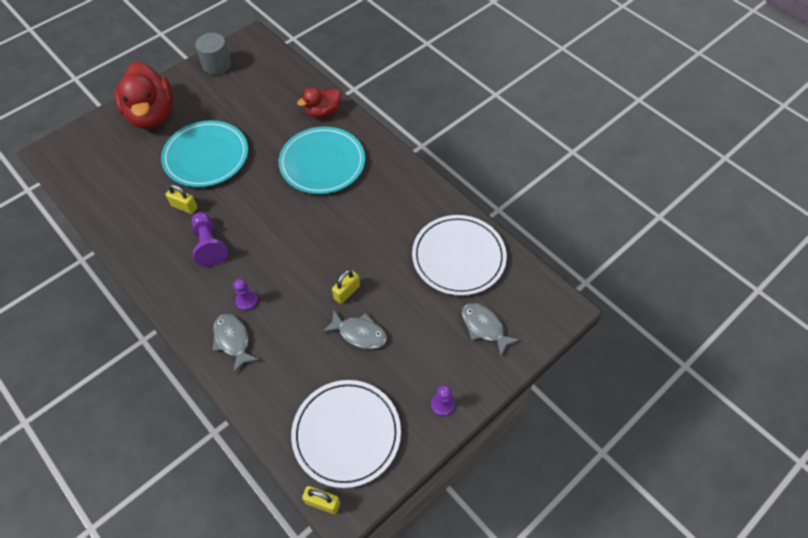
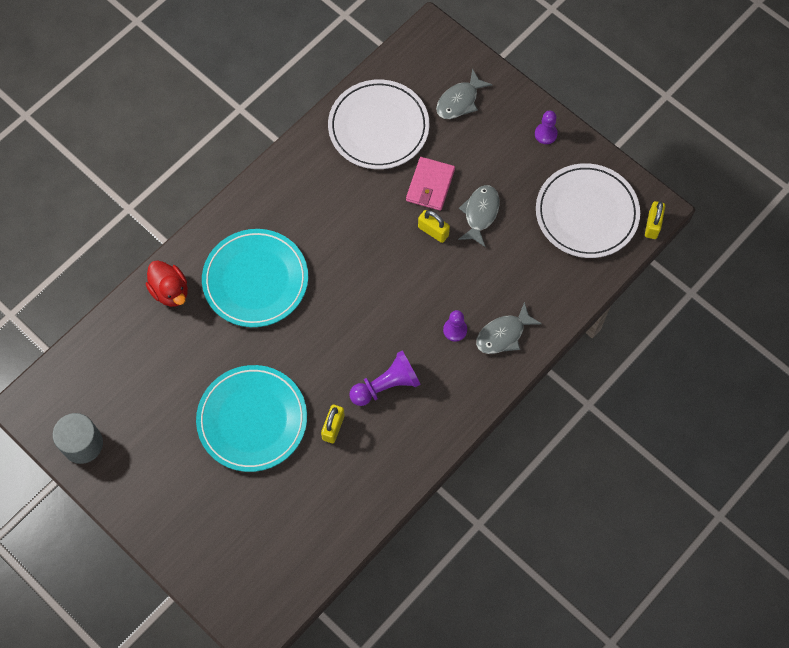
camera: 95 degrees left, 10 degrees up
red duck [115,61,173,129] -> none
none -> pink wallet [406,157,455,211]

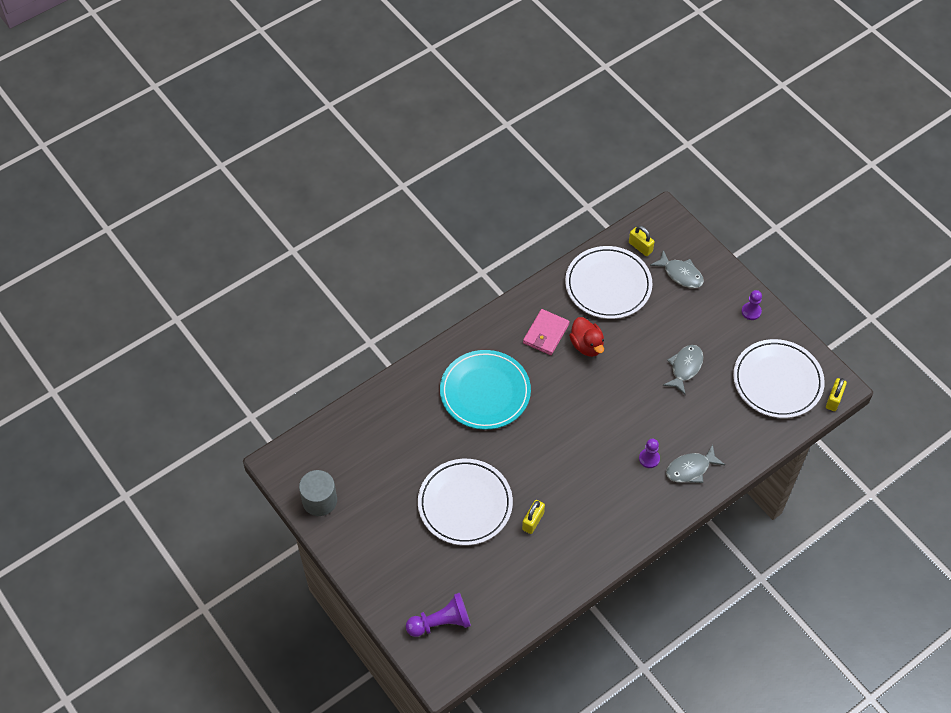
camera: 10 degrees right, 10 degrees down
red duck [146,260,188,307] -> red duck moved to [569,317,604,357]
turquoise plate [196,365,307,472] -> white plate [418,459,513,546]
purple pawn [349,351,421,406] -> purple pawn moved to [406,593,471,637]
pink wallet [406,157,455,211] -> pink wallet moved to [523,309,570,355]
yellow padlock [418,210,450,243] -> yellow padlock moved to [629,225,654,256]
grey fish [436,69,493,119] -> grey fish turned 105 degrees counterclockwise [650,250,704,288]

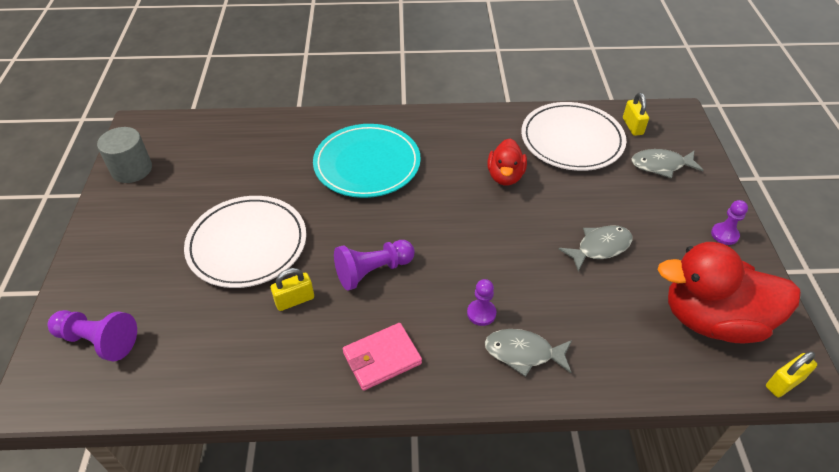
camera: 35 degrees right, 10 degrees down
pink wallet [523,309,570,355] -> pink wallet moved to [343,323,422,391]
grey fish [650,250,704,288] -> grey fish turned 105 degrees clockwise [632,149,703,178]
white plate [733,339,825,418] -> red duck [657,242,801,344]
none -> purple pawn [334,240,415,291]

